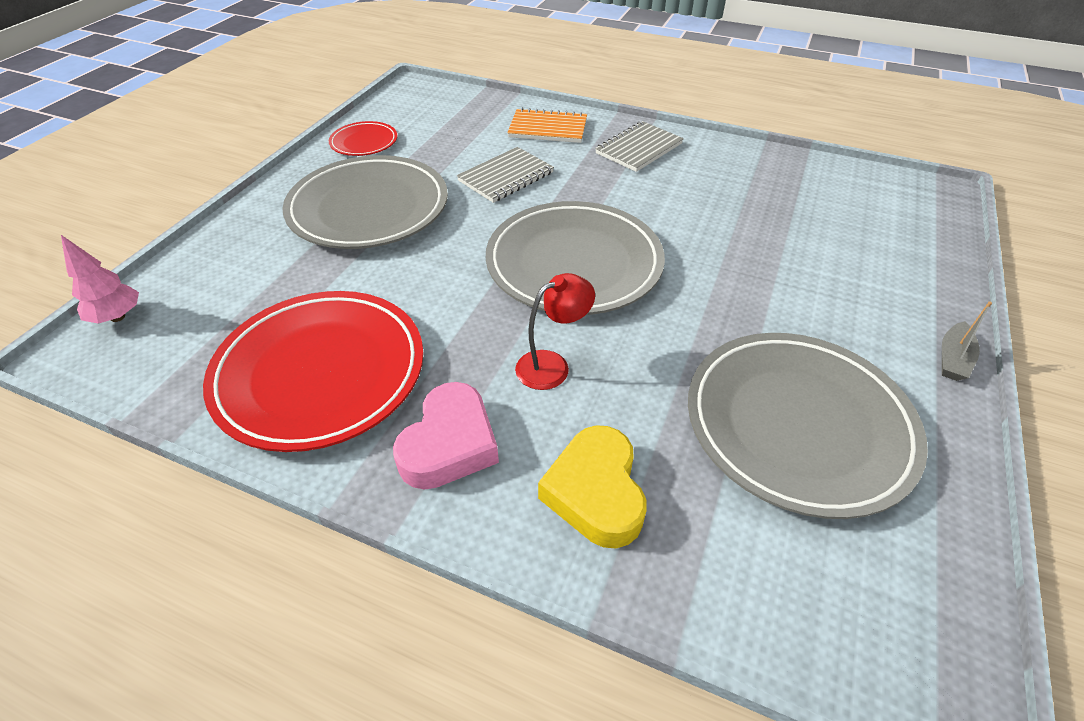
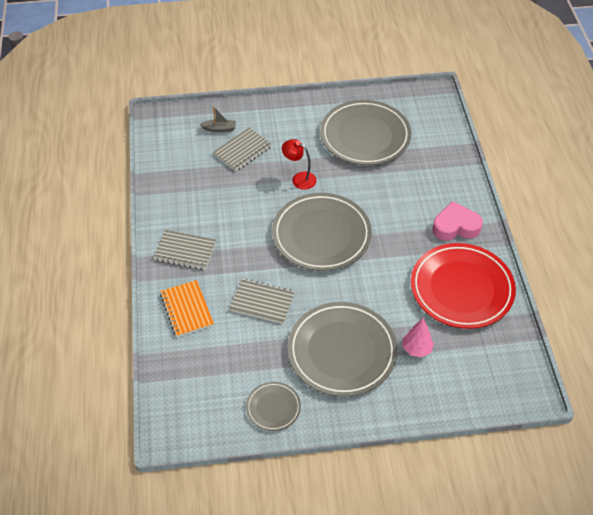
camera: 120 degrees left, 5 degrees up
pink tree [61,235,139,324] -> pink tree moved to [403,318,434,357]
red plate [329,121,397,156] -> grey plate [246,382,301,431]
red lamp [515,273,595,390] -> red lamp moved to [282,139,317,190]
yellow heart [538,425,646,548] -> none
grey boat [942,301,992,381] -> grey boat moved to [200,106,236,132]
none -> grey notebook [213,127,272,171]

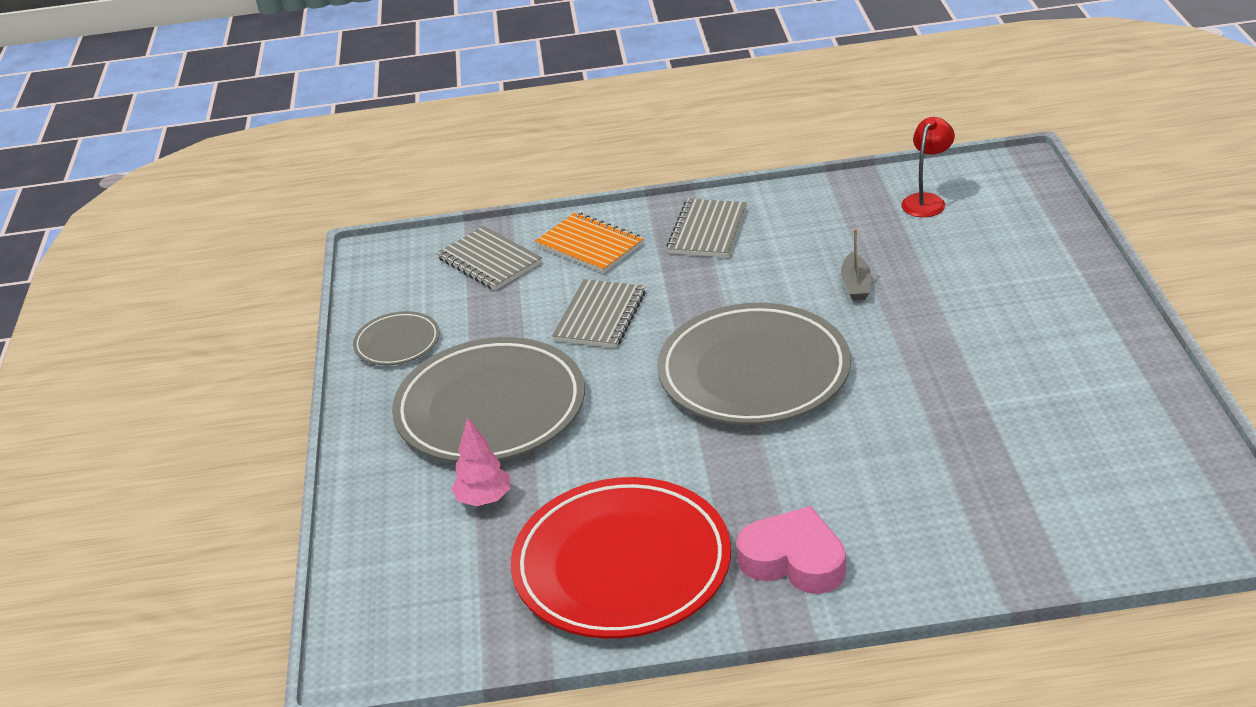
camera: 95 degrees right, 15 degrees down
orange notebook [160,280,214,337] -> orange notebook turned 60 degrees clockwise [535,212,644,273]
grey boat [200,106,236,132] -> grey boat moved to [841,229,871,301]
grey notebook [213,127,272,171] -> grey notebook moved to [437,226,542,290]
red lamp [282,139,317,190] -> red lamp moved to [901,117,955,217]
grey plate [320,100,411,165] -> none
pink heart [433,201,483,241] -> pink heart turned 60 degrees counterclockwise [736,506,846,594]

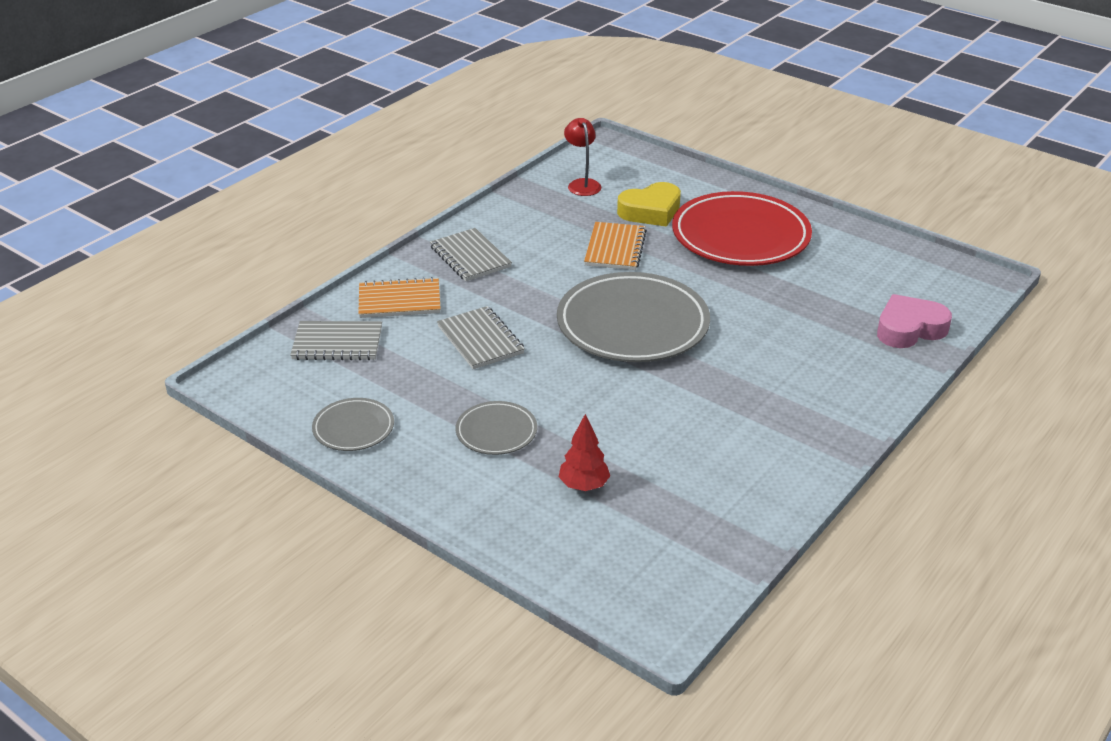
camera: 50 degrees left, 0 degrees up
grey plate [392,337,585,463] -> grey plate [456,401,537,455], size x0.48
pink tree [451,417,510,506] -> red tree [559,414,610,491]
red plate [511,477,731,639] -> red plate moved to [672,191,812,266]
pink heart [736,506,846,594] -> pink heart moved to [877,294,952,348]
grey boat [841,229,871,301] -> orange notebook [584,222,647,270]
none -> yellow heart [617,182,681,227]

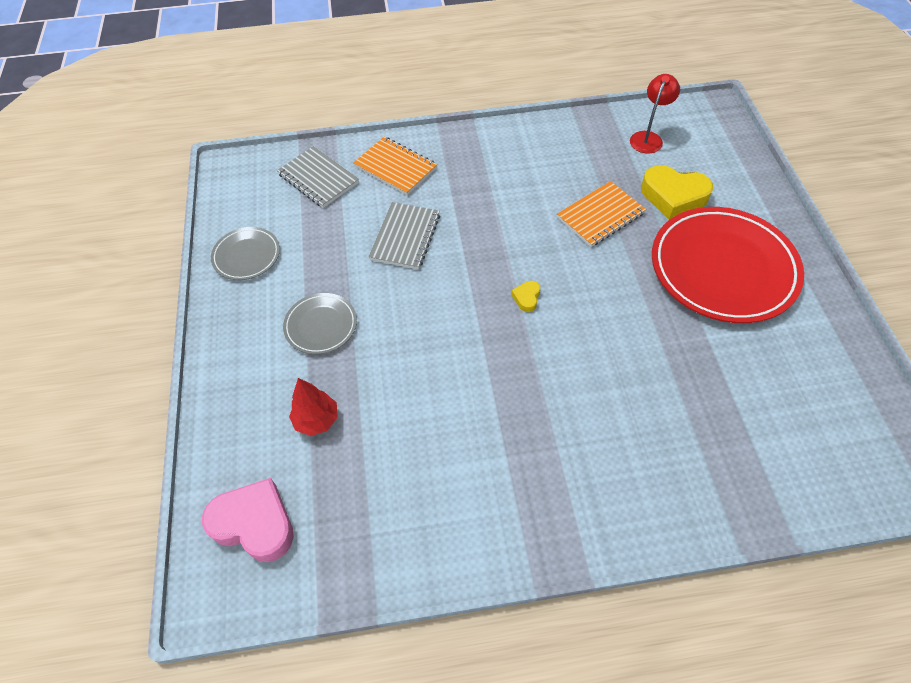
camera: 45 degrees right, 20 degrees up
grey notebook [430,228,512,281] -> none
grey plate [557,272,710,362] -> yellow heart [511,281,540,312]
pink heart [877,294,952,348] -> pink heart moved to [202,478,294,562]

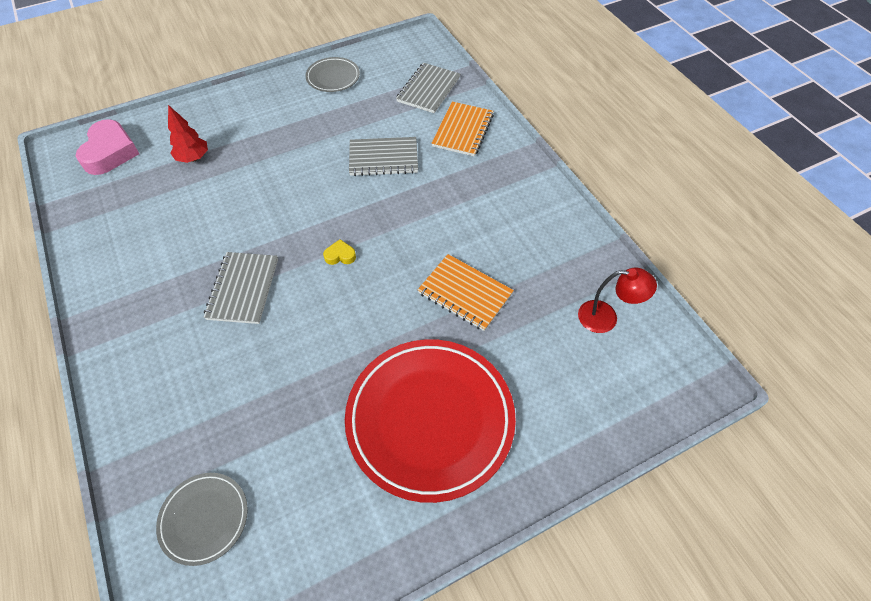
camera: 70 degrees right, 0 degrees up
grey plate [283,293,357,354] -> grey plate moved to [156,473,248,566]
yellow heart [641,165,713,220] -> none
none -> grey notebook [203,252,278,324]

